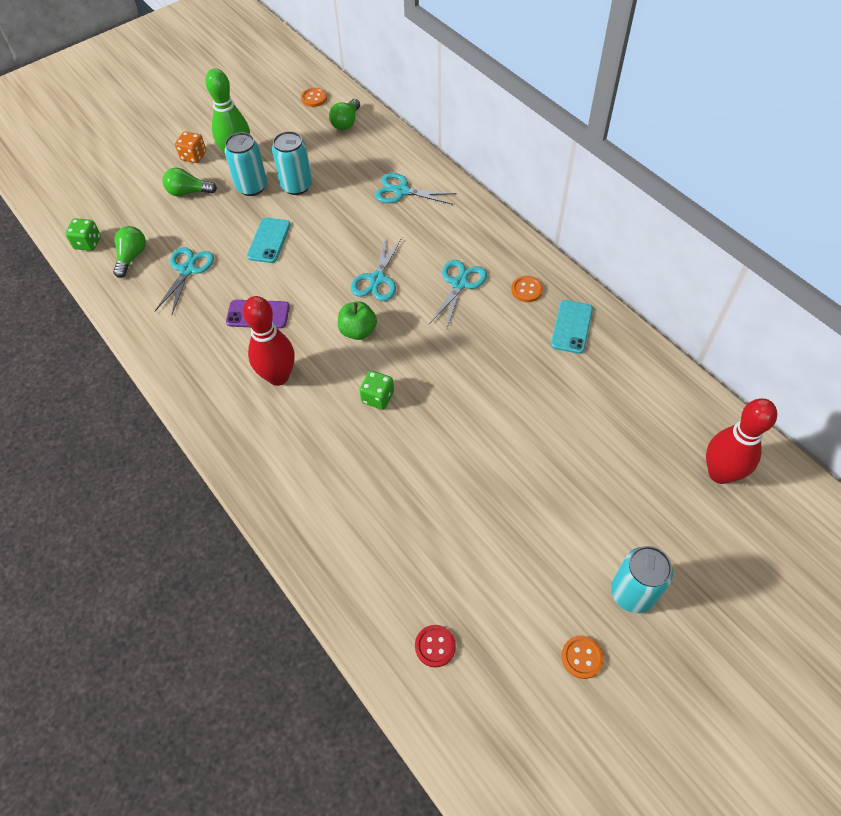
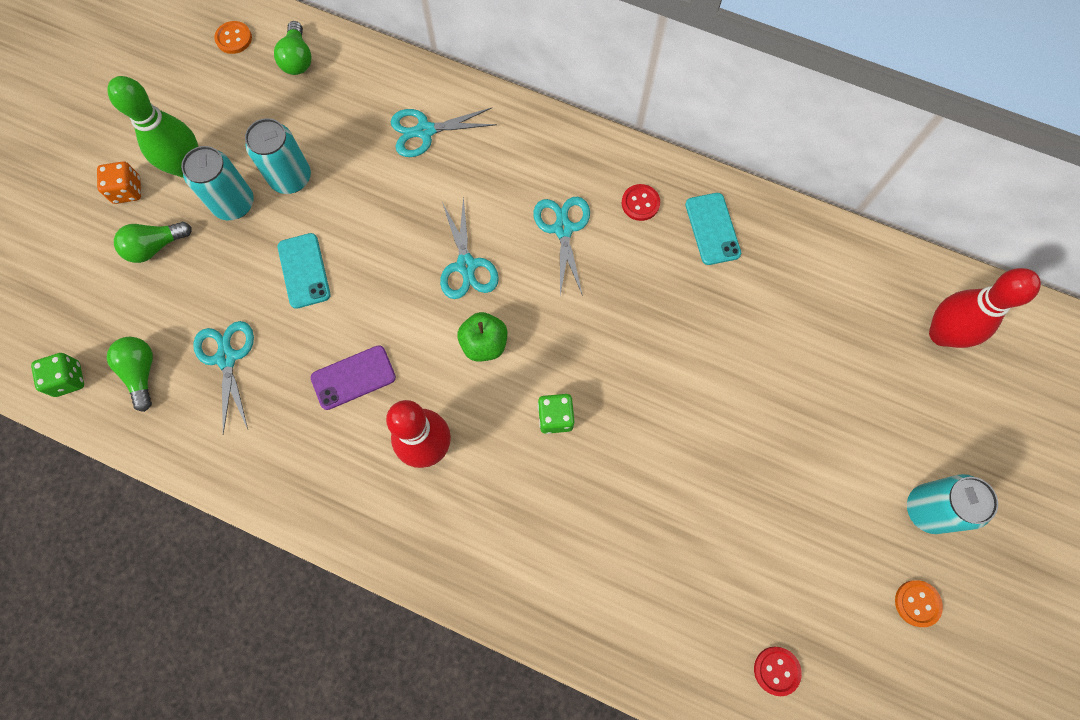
camera: 30 degrees left, 15 degrees up
orange button [511,276,543,302] -> red button [622,184,660,221]

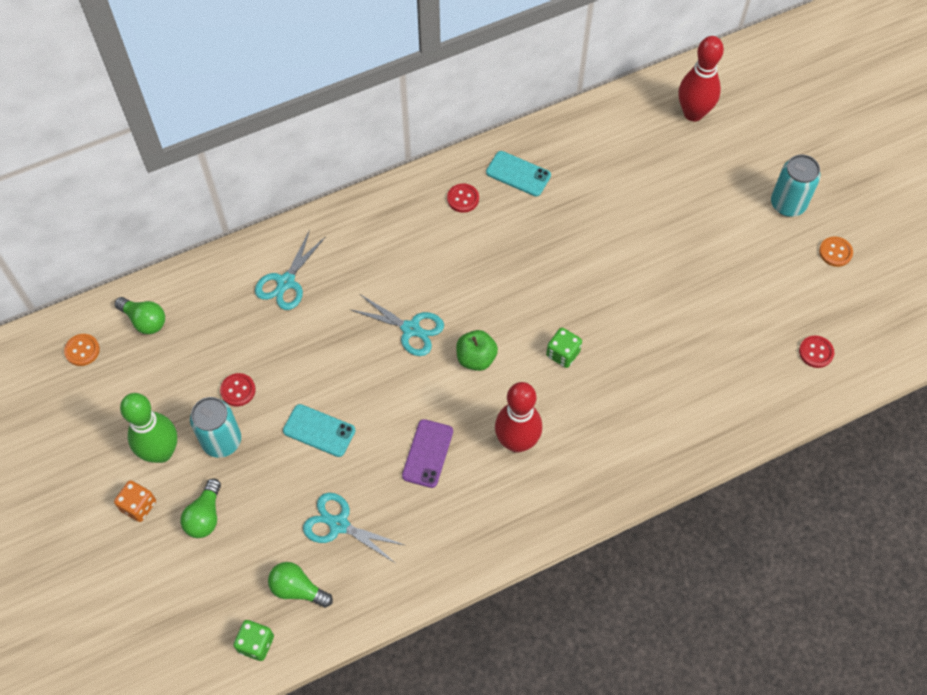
camera: 50 degrees left, 10 degrees down
turquoise can [245,118,311,194] -> red button [220,373,256,406]
turquoise scissors [533,197,590,296] -> none

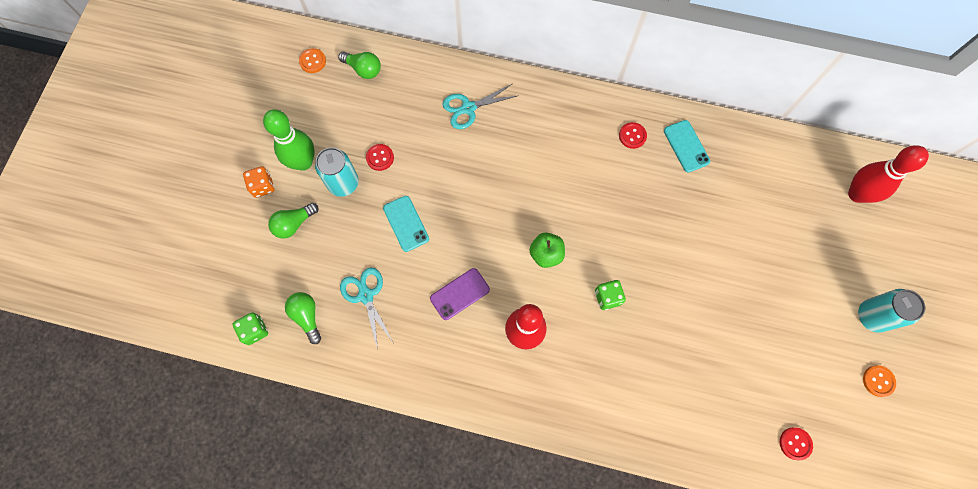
camera: 40 degrees right, 10 degrees up
green light bulb [115,297,165,334] -> green light bulb turned 45 degrees counterclockwise [338,52,381,79]
turquoise scissors [351,294,444,356] -> none

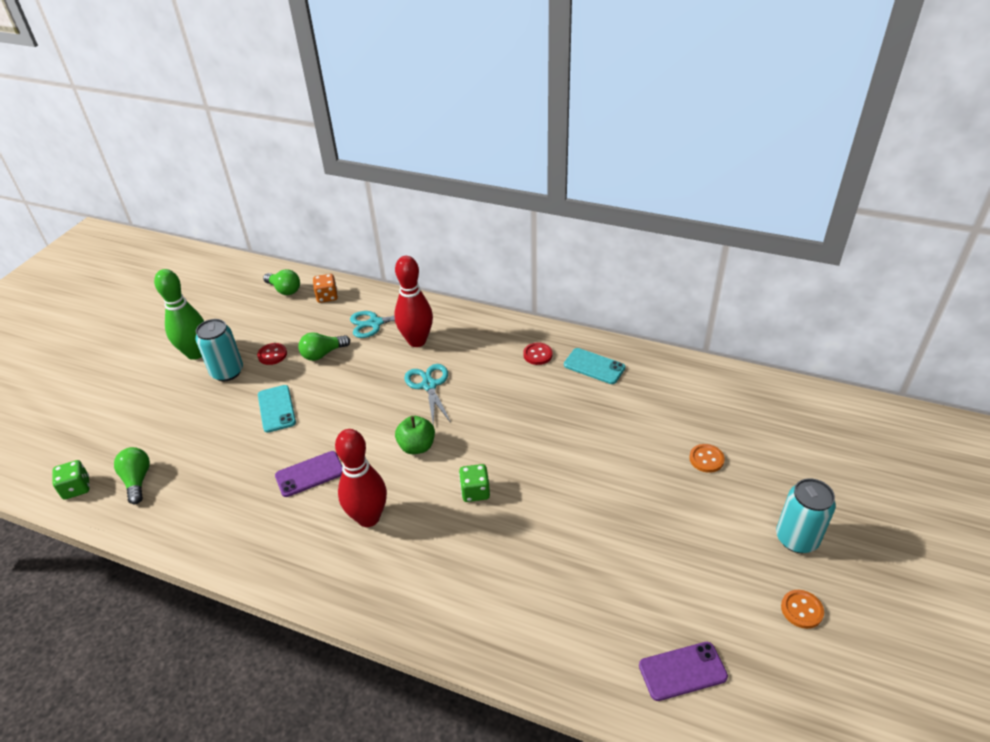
camera: 10 degrees right, 30 degrees down
orange dice [243,166,275,198] -> orange dice moved to [313,274,338,303]
green light bulb [268,203,318,239] -> green light bulb moved to [298,332,350,361]
orange button [299,48,326,73] -> orange button moved to [689,444,725,473]
turquoise scissors [340,268,393,350] -> turquoise scissors moved to [404,364,451,423]
turquoise phone [664,120,710,173] -> turquoise phone turned 45 degrees counterclockwise [564,348,626,384]
red button [780,427,813,460] -> purple phone [639,642,728,701]
red bowling pin [848,145,929,203] -> red bowling pin moved to [394,256,433,347]

